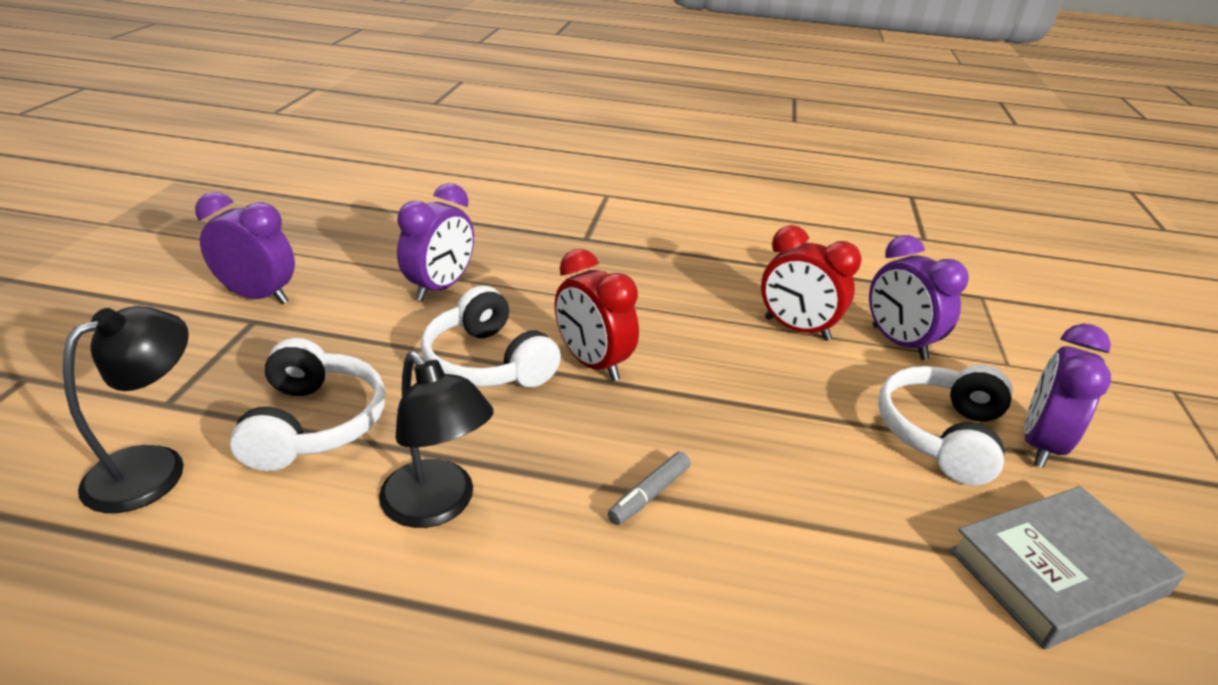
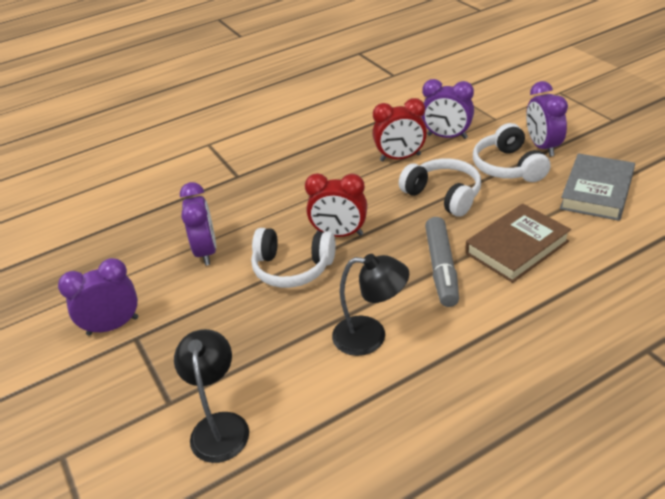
camera: 35 degrees left, 5 degrees up
white headphones [230,338,385,471] -> white headphones moved to [399,158,481,217]
grey marker [608,452,690,525] -> grey marker [425,217,459,307], size x1.91
none -> brown book [465,203,571,283]

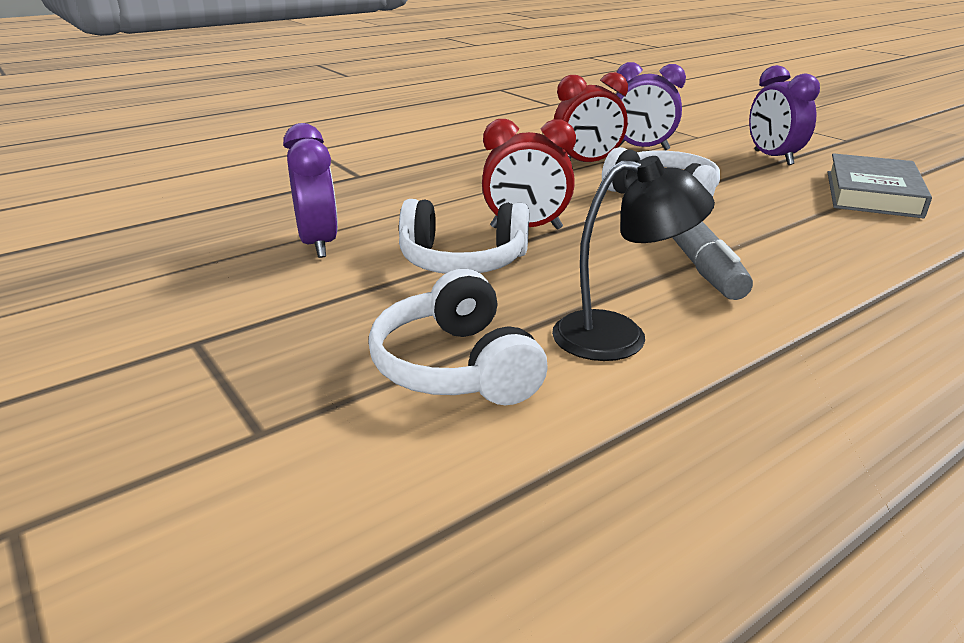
camera: 10 degrees left, 10 degrees down
purple clock [58,258,138,336] -> none
black lamp [174,329,249,463] -> none
brown book [465,203,571,283] -> none
white headphones [473,123,550,182] -> white headphones moved to [368,269,548,405]

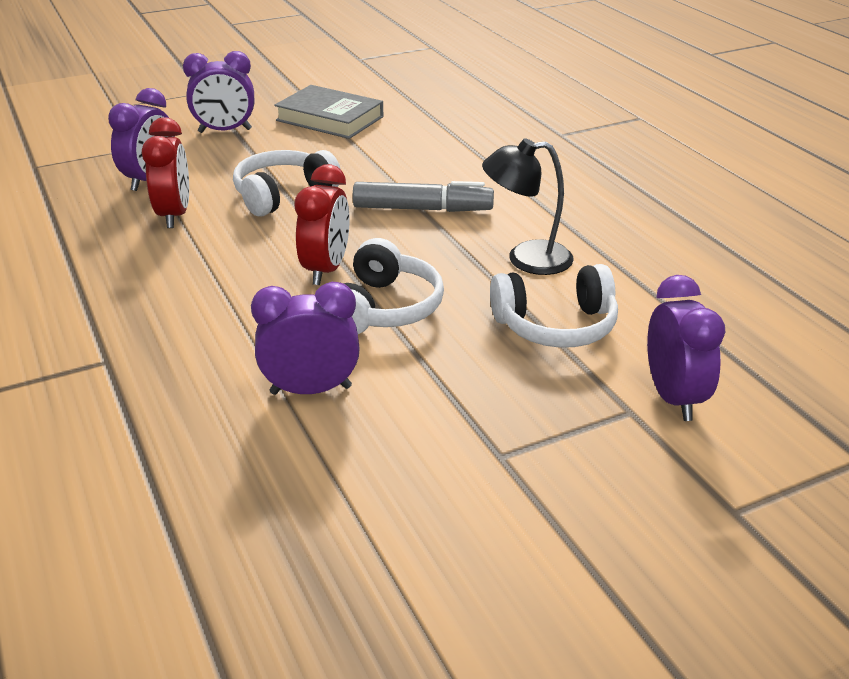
camera: 80 degrees left, 5 degrees up
black lamp [552,156,715,361] -> black lamp turned 105 degrees counterclockwise [482,138,574,275]
none -> purple clock [647,275,725,421]

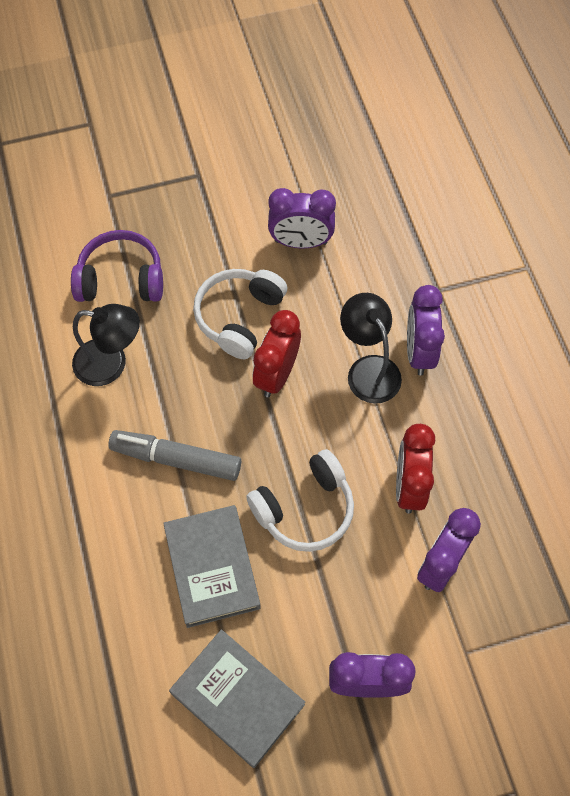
camera: 170 degrees left, 30 degrees up
white headphones [490,264,618,348] -> purple headphones [71,230,163,302]
purple clock [647,275,725,421] -> purple clock moved to [407,285,445,376]
none -> grey book [163,505,261,628]
none -> black lamp [340,293,402,403]

